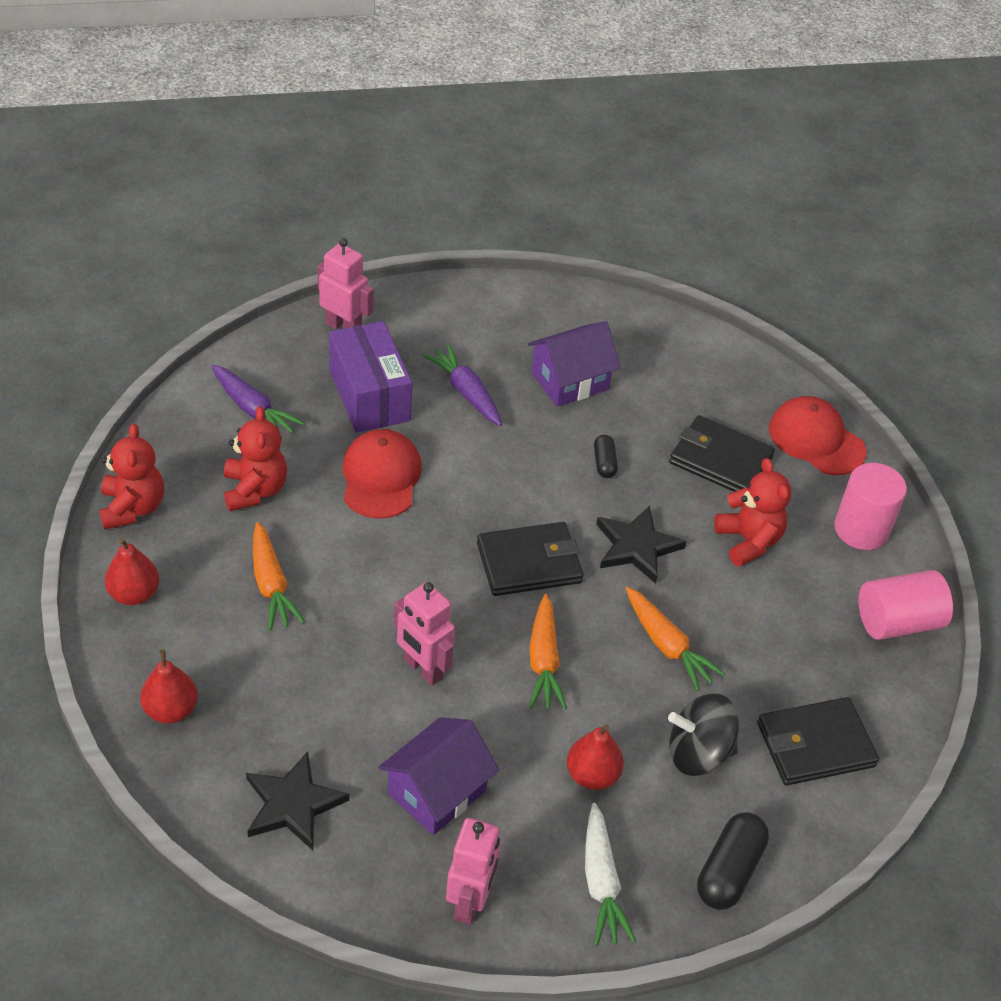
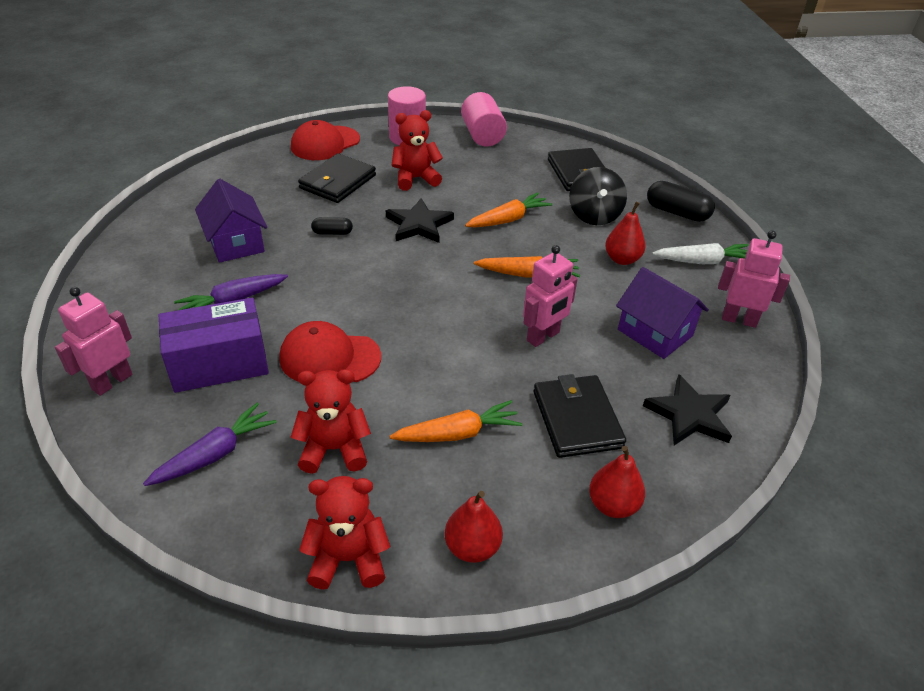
camera: 85 degrees left, 5 degrees down
black wallet [477,522,583,596] -> black wallet moved to [533,374,626,458]

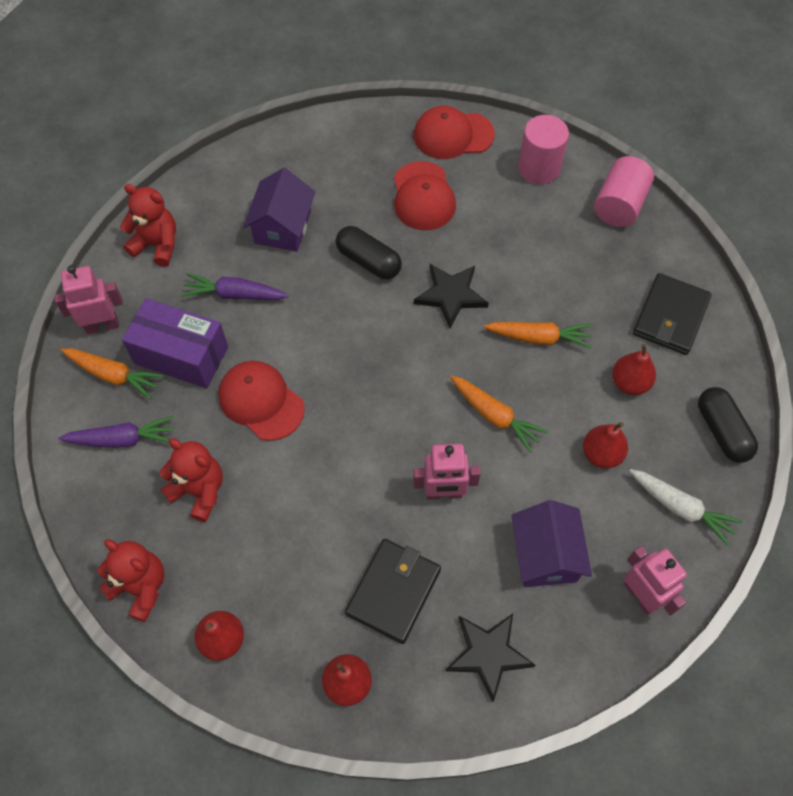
camera: 40 degrees right, 20 degrees up
black wallet [298,153,376,203] -> red cap [394,161,456,230]
black capsule [311,217,353,235] -> black capsule [336,226,402,279], size x1.76
orange carrot [389,400,523,442] -> orange carrot moved to [61,348,164,400]
red teddy bear [391,110,443,191] -> red teddy bear moved to [120,184,176,267]
black spinning top [569,167,627,225] -> red pear [612,344,656,395]

